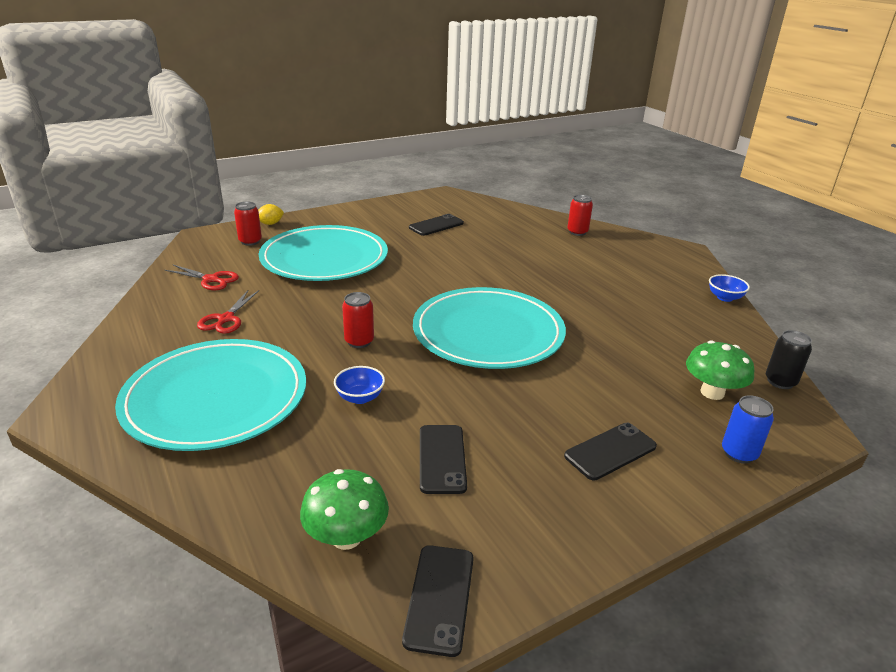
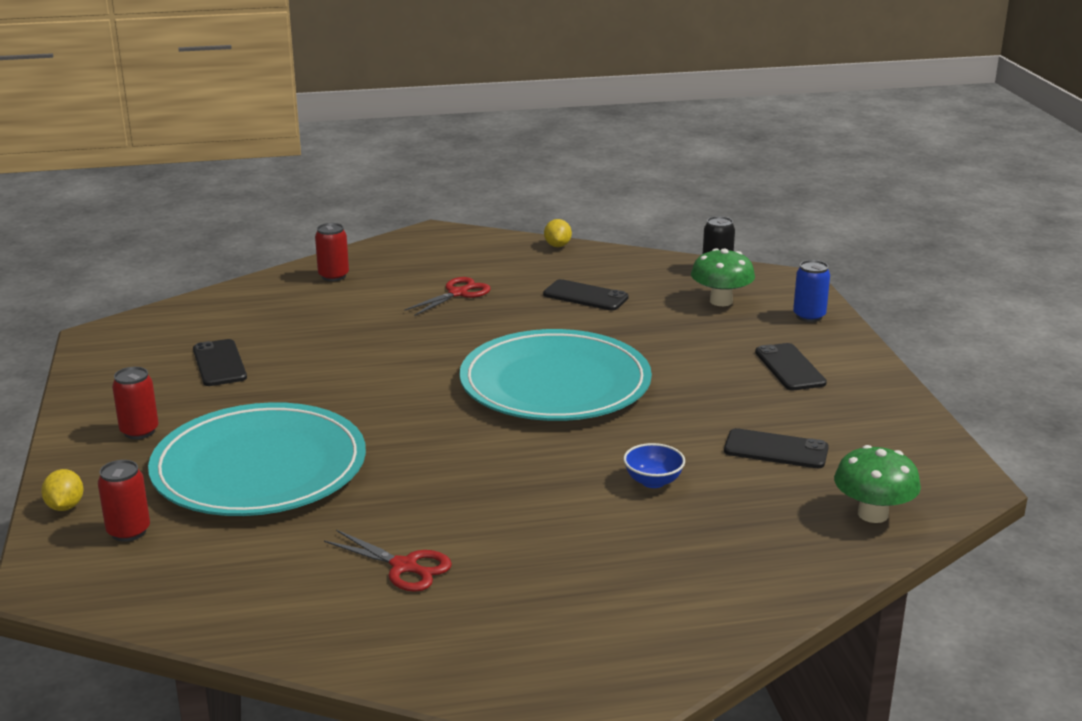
camera: 70 degrees left, 5 degrees down
turquoise plate [115,339,306,451] -> none
red scissors [165,264,239,290] -> red scissors moved to [404,277,491,316]
red can [342,292,374,348] -> red can moved to [112,367,158,439]
black phone [402,545,474,657] -> black phone moved to [543,279,629,311]
blue bowl [709,274,750,302] -> yellow lemon [544,219,572,247]

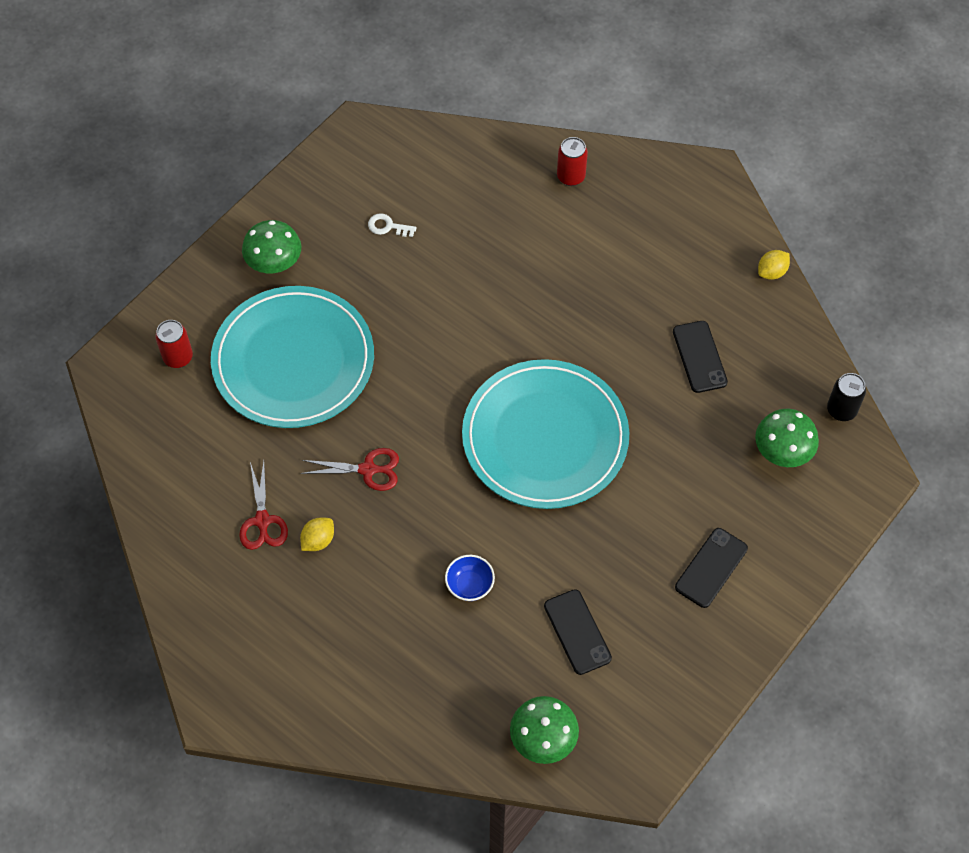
camera: 50 degrees right, 35 degrees up
yellow lemon [41,469,84,511] -> yellow lemon moved to [300,518,334,551]
red can [112,367,158,439] -> green mushroom [242,220,301,273]
black phone [193,339,247,386] -> white key [368,213,417,237]
red scissors [404,277,491,316] -> red scissors moved to [301,448,399,491]
blue can [793,260,830,322] -> none

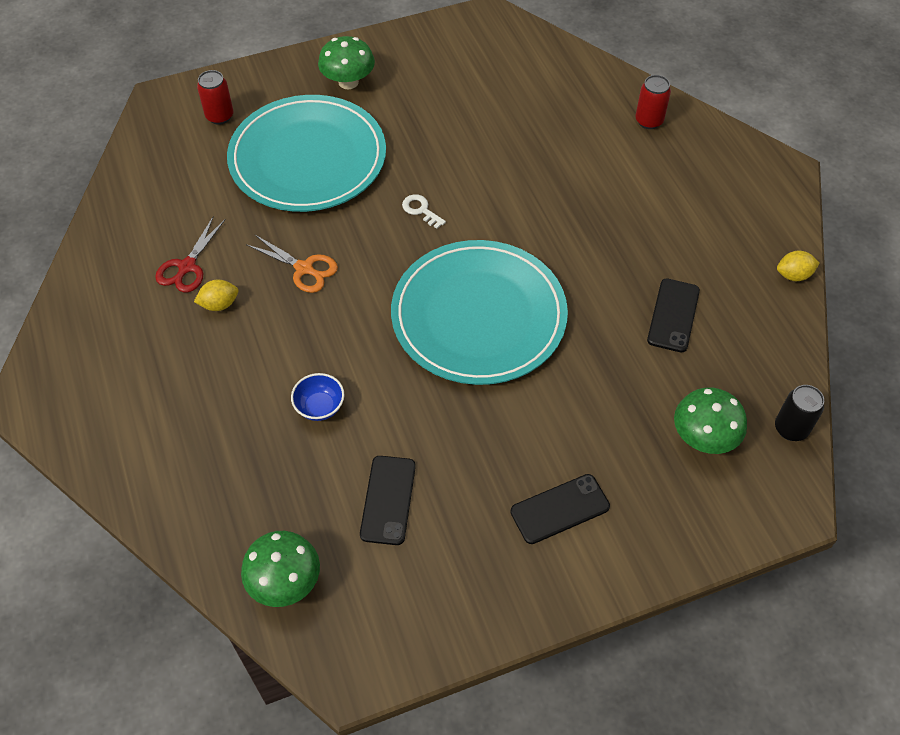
camera: 30 degrees right, 5 degrees down
red scissors [301,448,399,491] -> orange scissors [246,235,338,293]
white key [368,213,417,237] -> white key moved to [402,194,446,229]

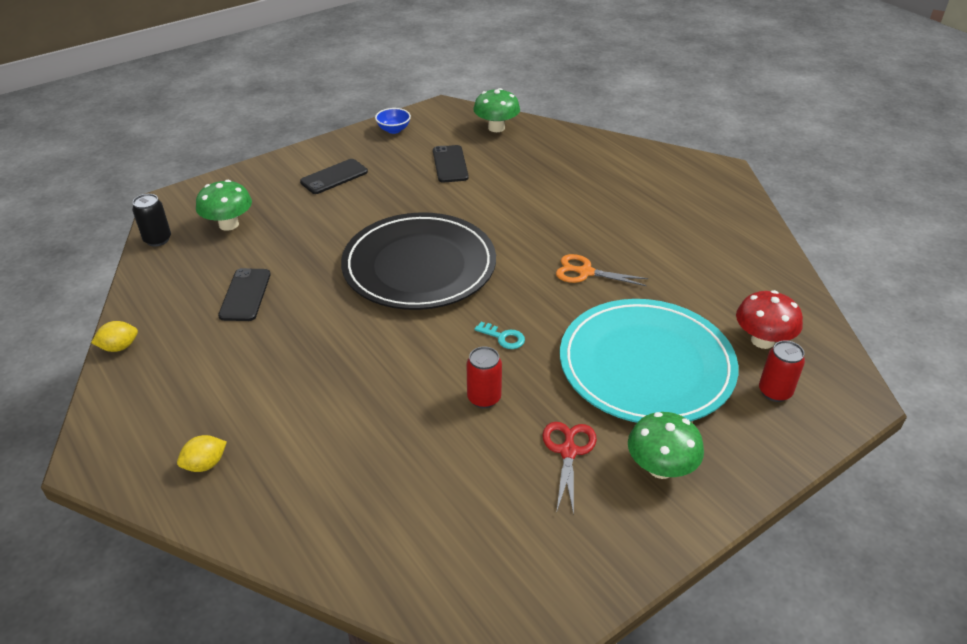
camera: 165 degrees right, 15 degrees down
red scissors [155,216,226,293] -> red scissors moved to [543,422,597,515]
yellow lemon [194,280,238,311] -> yellow lemon moved to [177,435,227,472]
blue bowl [291,373,344,421] -> blue bowl moved to [375,108,411,134]
turquoise plate [391,240,568,385] -> black plate [341,212,496,310]
white key [402,194,446,229] -> turquoise key [474,322,525,349]
red can [635,75,671,129] -> red can moved to [466,346,502,408]
none -> red mushroom [736,290,803,349]

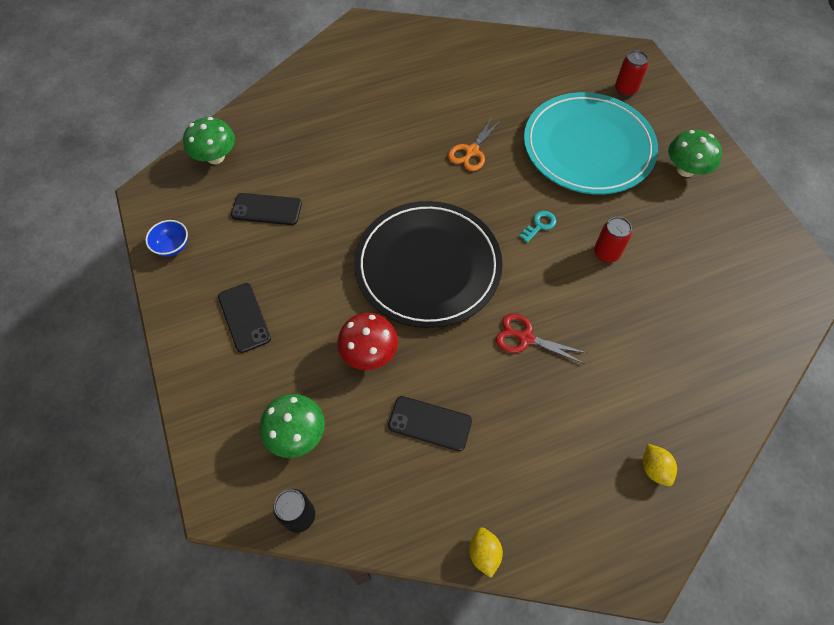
camera: 75 degrees left, 20 degrees up
red scissors [543,422,597,515] -> red scissors moved to [496,313,587,364]
red mushroom [736,290,803,349] -> red mushroom moved to [337,313,398,370]

